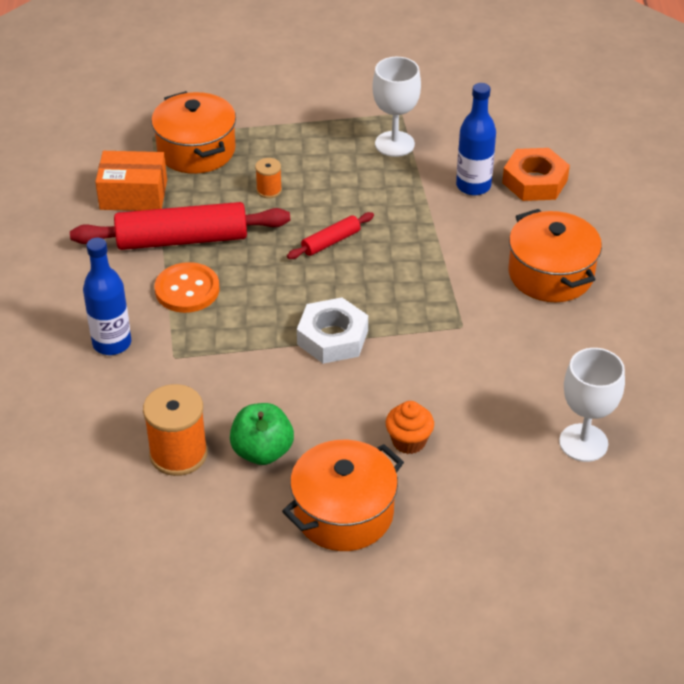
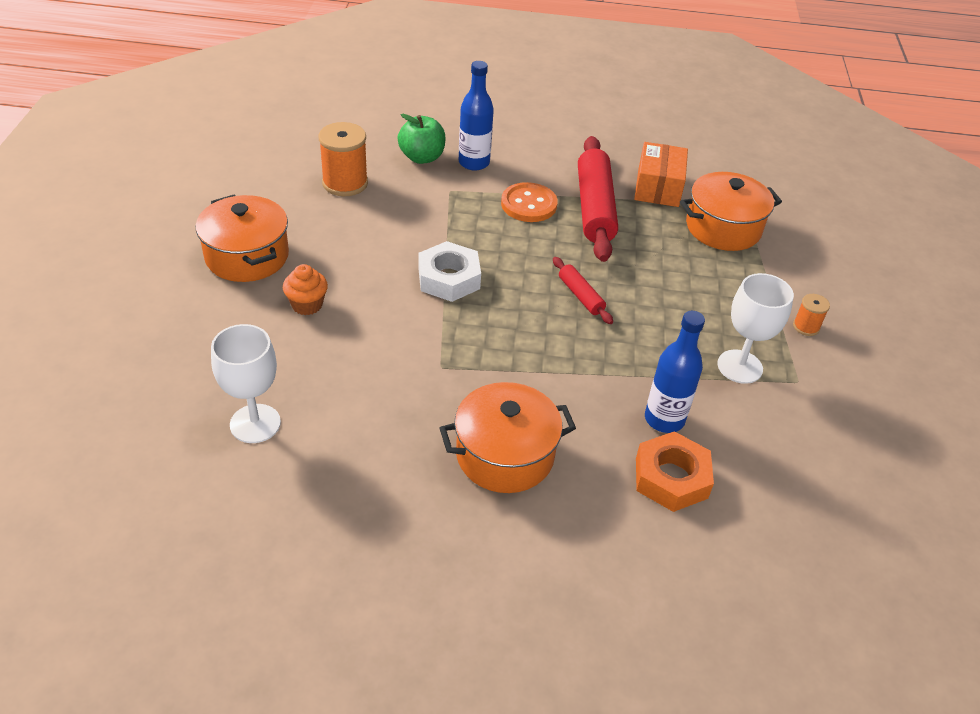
camera: 95 degrees right, 0 degrees up
green apple [230,403,294,465] -> green apple moved to [397,114,446,164]
orange spool [255,158,282,198] -> orange spool moved to [793,294,830,336]

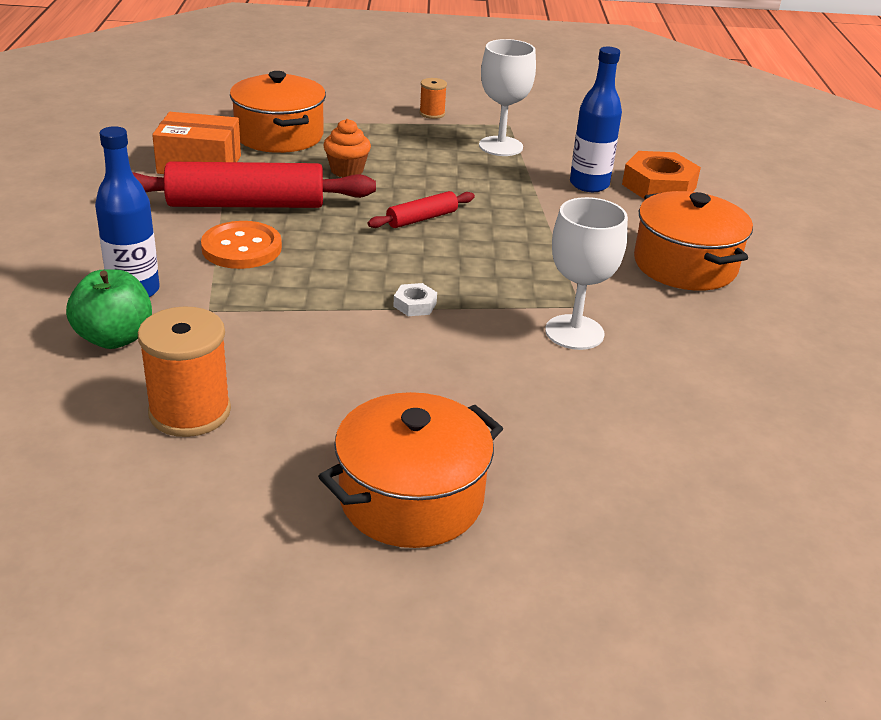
camera: 95 degrees left, 10 degrees down
white goblet [211,324,281,443] -> white goblet moved to [545,197,628,350]
orange cupcake [283,264,328,315] -> orange cupcake moved to [323,119,371,177]
white nut [418,241,481,302] -> white nut [393,283,437,316], size x0.47

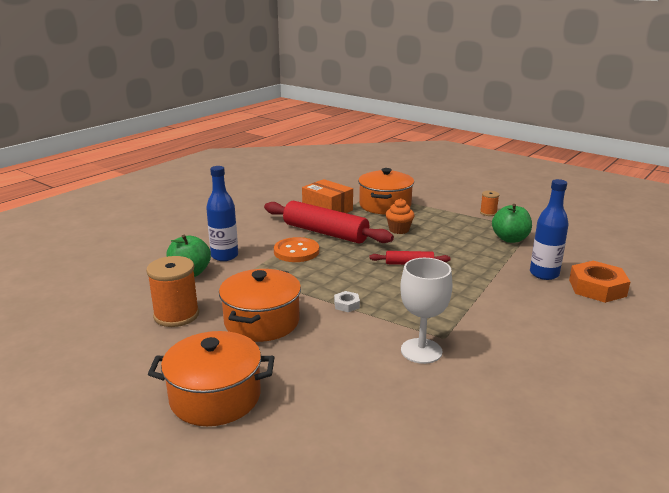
camera: 40 degrees right, 10 degrees down
white goblet [479,39,536,156] -> green apple [492,204,532,243]
orange pot [634,191,753,291] -> orange pot moved to [219,269,301,342]

